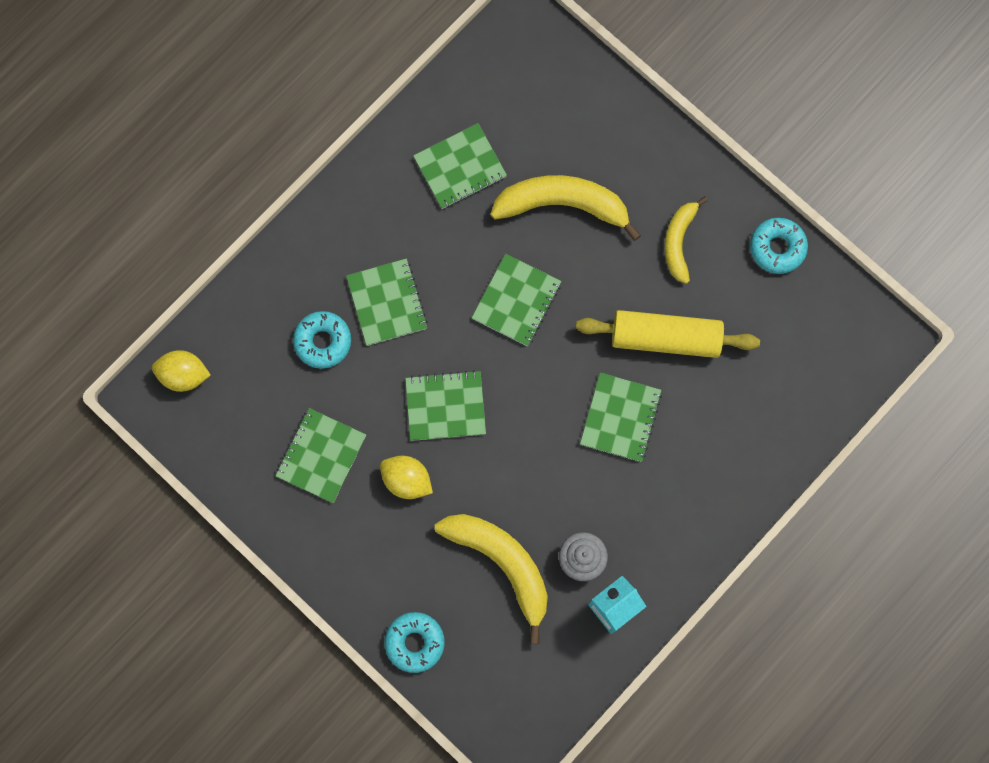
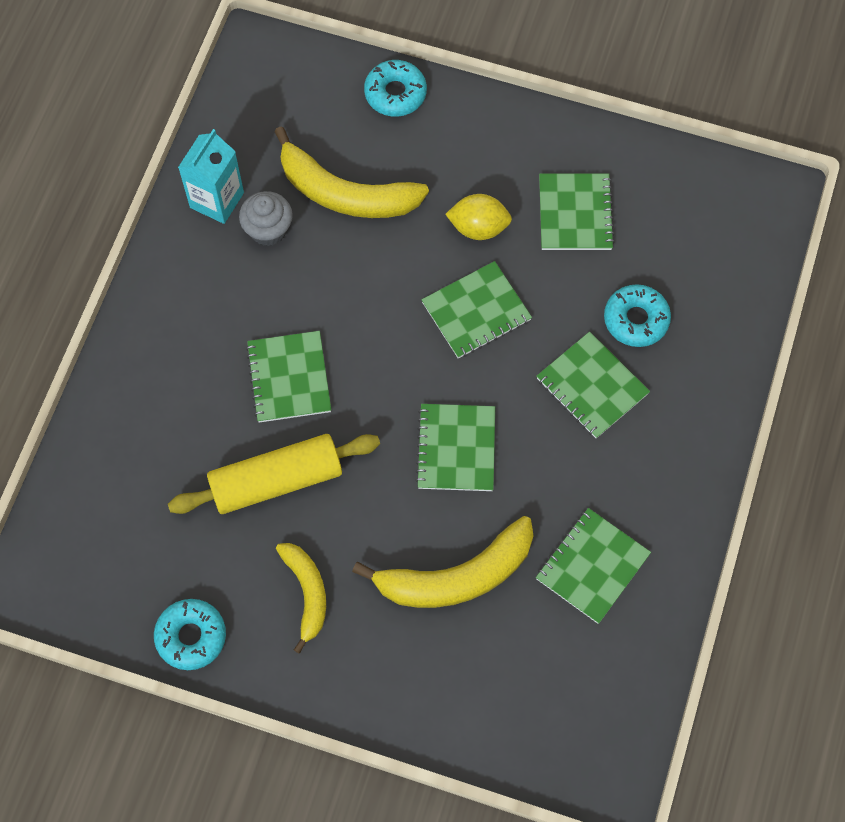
camera: 155 degrees right, 10 degrees down
yellow lemon [152,350,211,392] -> none

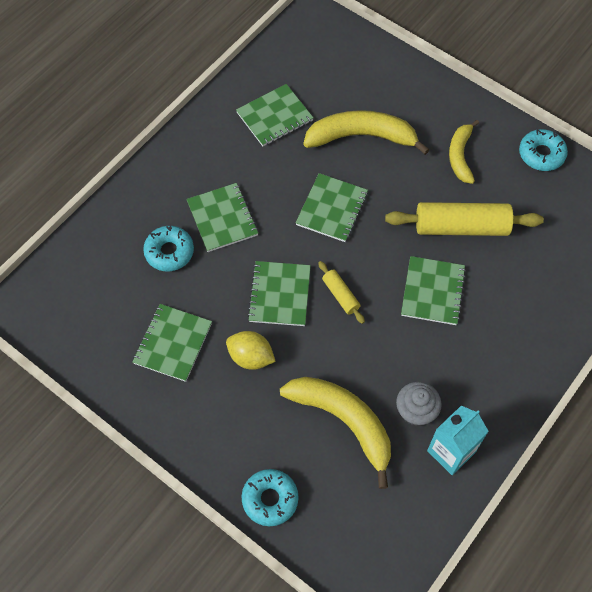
camera: 160 degrees left, 5 degrees down
green notebook [421,261,532,359] -> green notebook turned 75 degrees counterclockwise [247,261,311,326]
none -> yellow rolling pin [318,261,365,324]

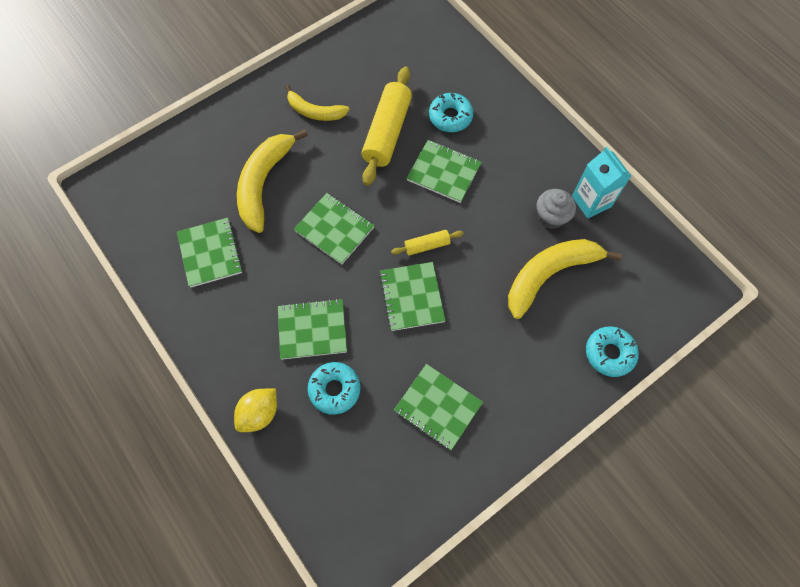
camera: 75 degrees left, 5 degrees up
yellow lemon [226,331,276,370] -> yellow lemon moved to [234,388,277,432]
green notebook [247,261,311,326] -> green notebook turned 60 degrees clockwise [379,262,446,331]
turquoise donut [519,129,568,171] -> turquoise donut moved to [429,93,473,132]

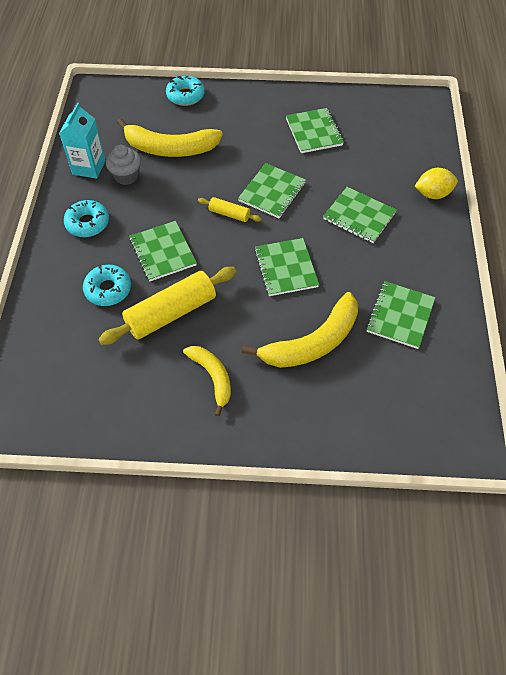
camera: 140 degrees left, 10 degrees down
turquoise donut [308,362,360,415] -> turquoise donut moved to [64,200,109,237]

